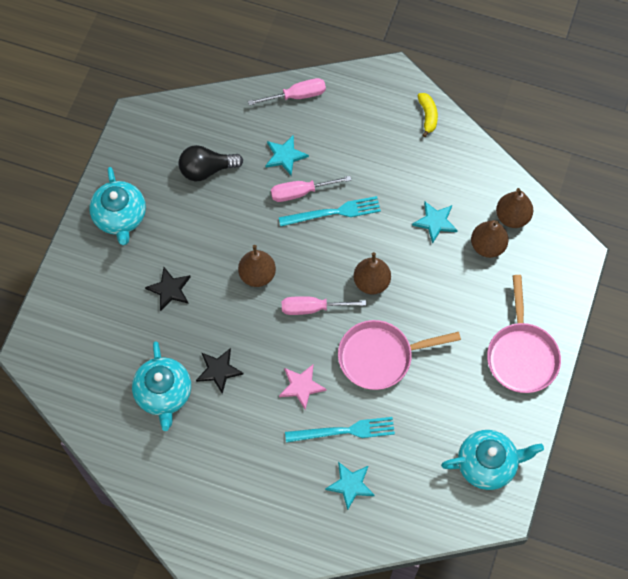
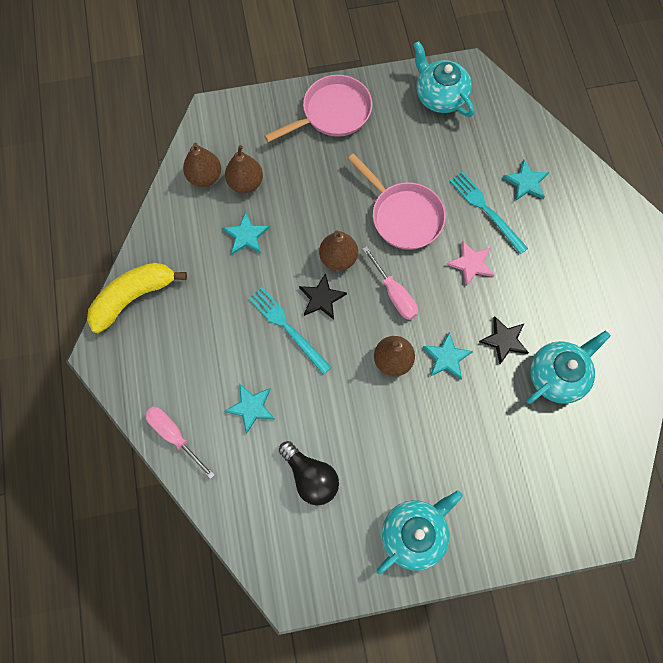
camera: 120 degrees left, 5 degrees up
black star [145,267,191,311] -> black star moved to [299,273,347,320]
pink screwdriver [271,176,351,202] -> none
yellow banana [418,93,438,137] -> yellow banana [87,263,187,334], size x1.95
none -> turquoise star [423,332,473,380]

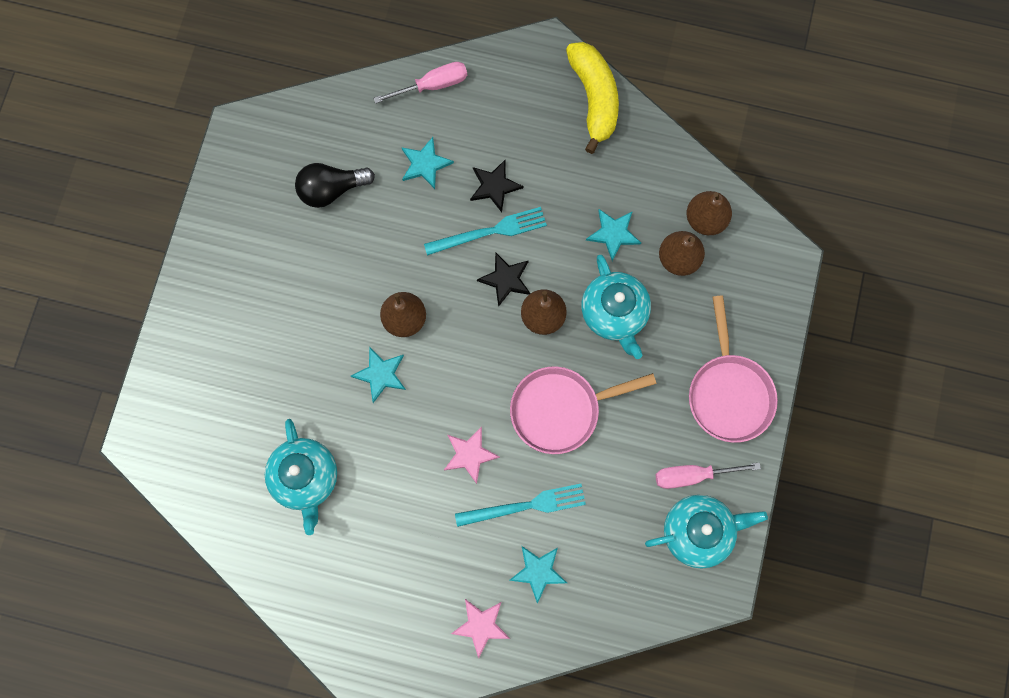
camera: 115 degrees right, 5 degrees up
pink screwdriver [363,246,418,320] -> pink screwdriver moved to [655,463,761,489]
turquoise teapot [377,490,463,574] -> turquoise teapot moved to [581,255,651,359]
black star [479,316,529,364] -> black star moved to [470,160,523,212]
none -> pink star [451,599,510,659]

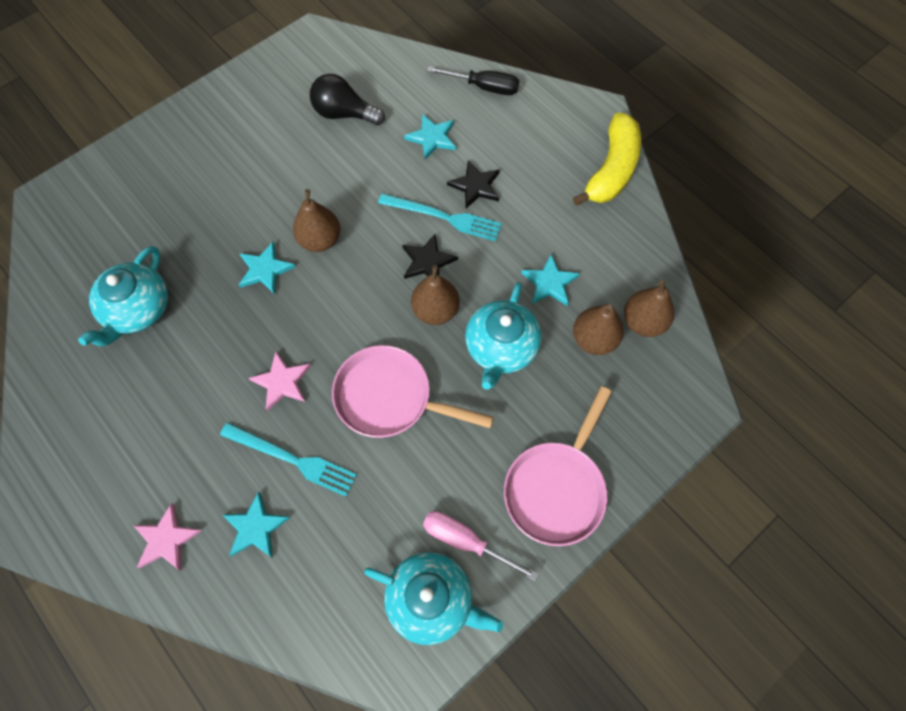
camera: 35 degrees right, 10 degrees down
pink screwdriver [373,62,467,104] -> black screwdriver [427,66,519,95]

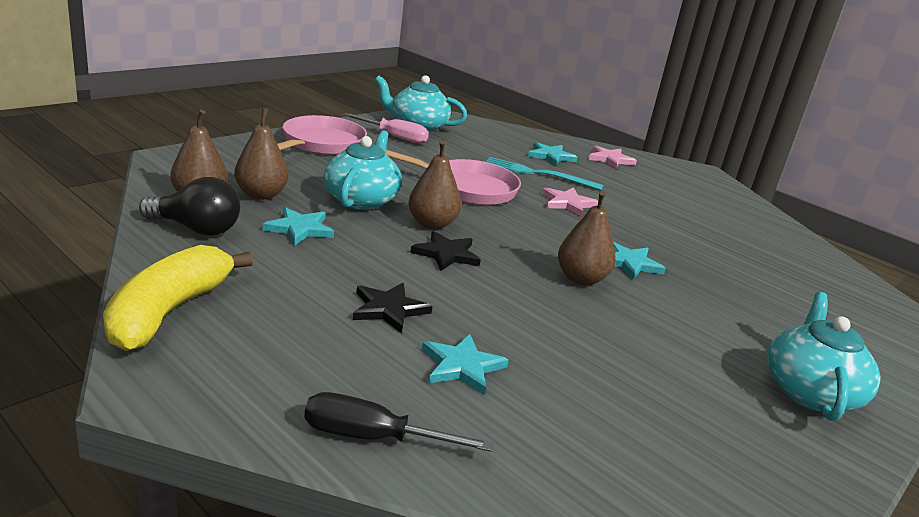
camera: 170 degrees right, 40 degrees down
turquoise teapot [78,246,168,346] -> turquoise teapot moved to [767,292,880,421]
black light bulb [310,74,385,125] -> black light bulb moved to [139,177,240,236]
turquoise fork [378,193,502,241] -> none

